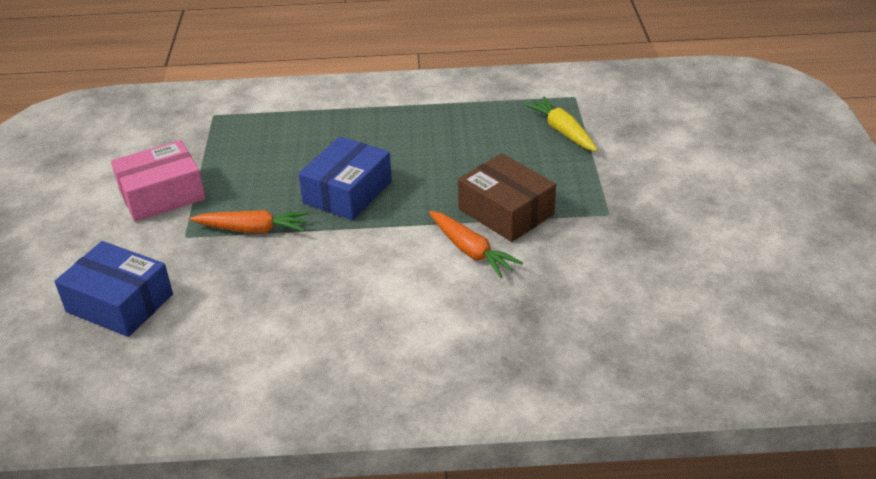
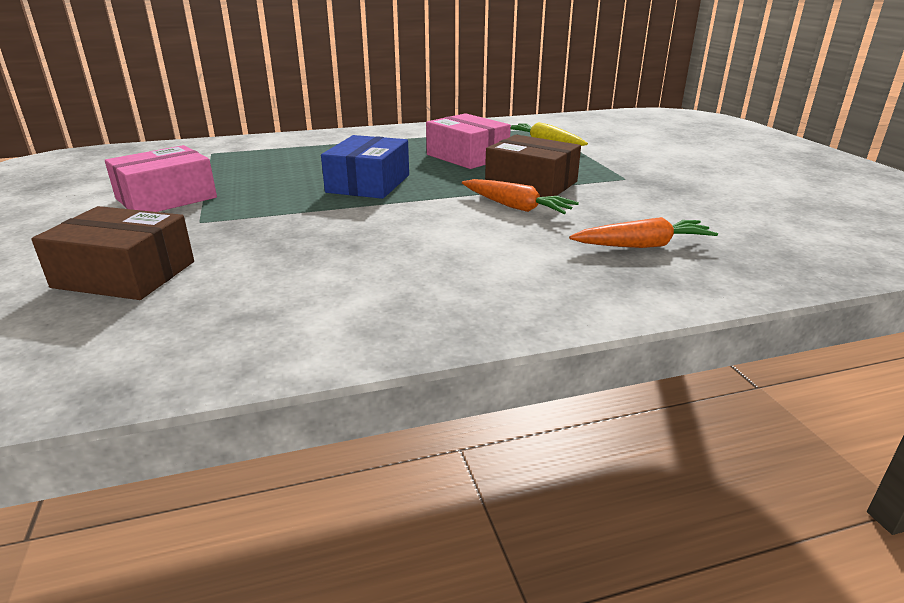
camera: 15 degrees left, 10 degrees down
blue box [54,241,173,337] -> brown box [31,206,194,300]
orange carrot [190,210,309,233] -> orange carrot moved to [569,217,718,248]
none -> pink box [426,113,511,169]

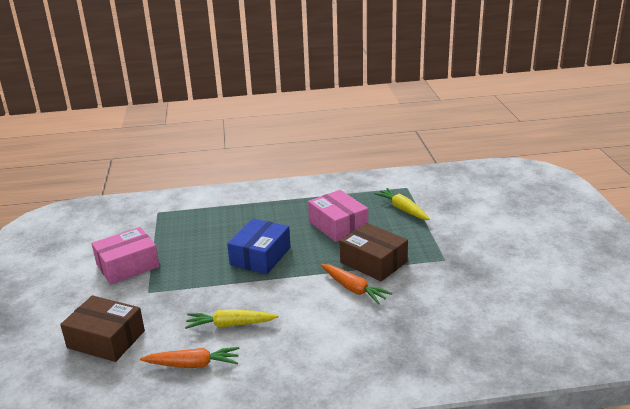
camera: 10 degrees right, 0 degrees up
orange carrot [569,217,718,248] -> orange carrot moved to [140,347,239,368]
none -> yellow carrot [185,309,278,329]

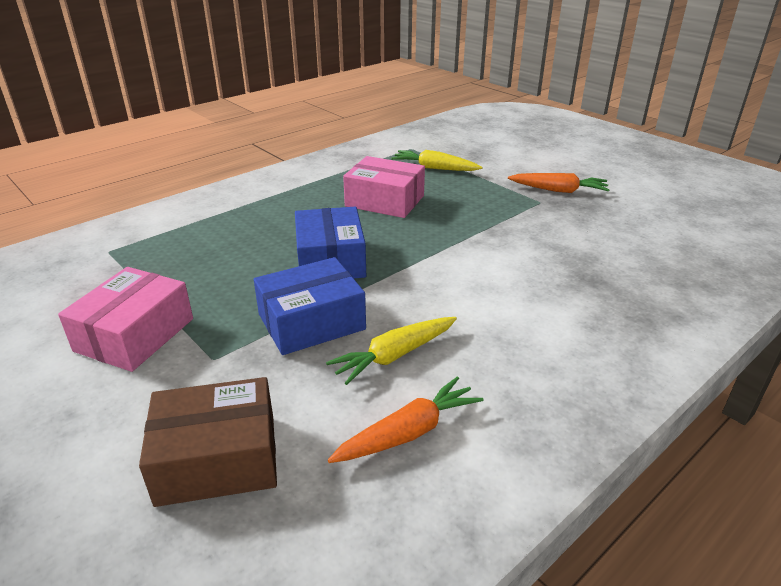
camera: 35 degrees left, 5 degrees up
orange carrot [321,264,392,304] -> orange carrot moved to [508,173,610,193]
brown box [340,223,408,281] -> none
none -> blue box [254,257,366,355]

